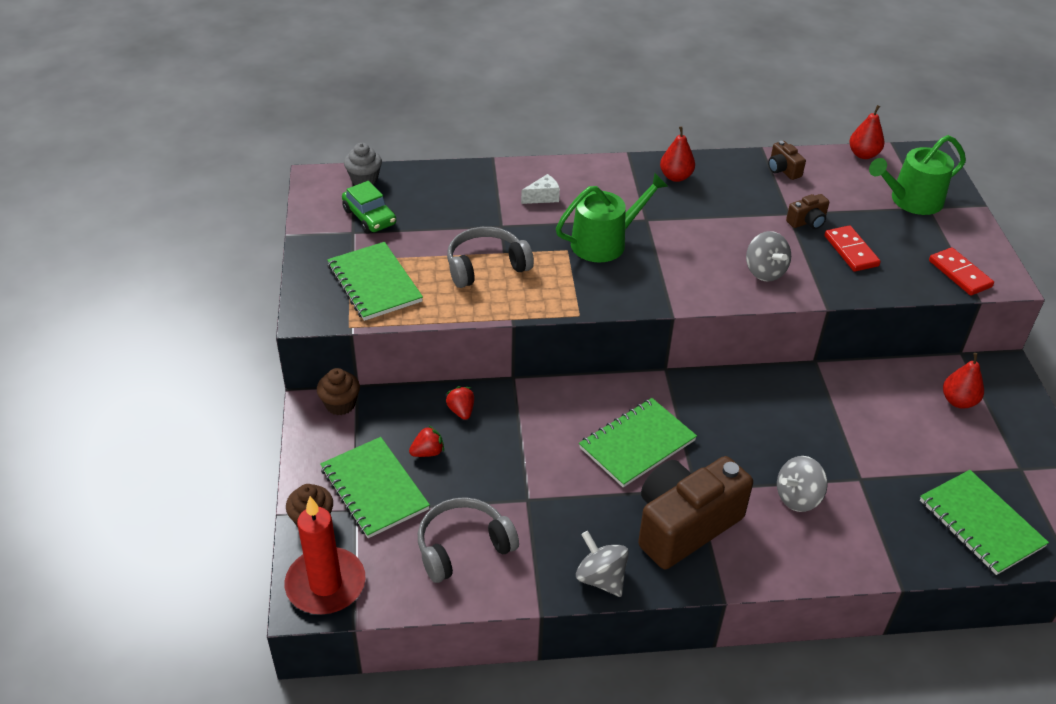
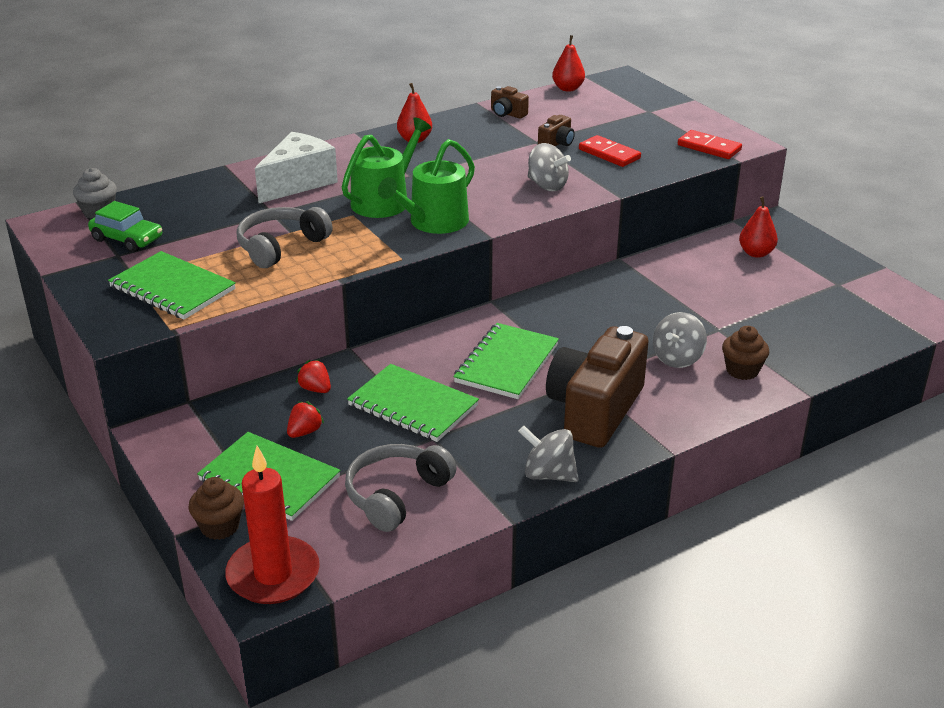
camera: 25 degrees left, 10 degrees down
brown cupcake [317,368,360,415] -> brown cupcake moved to [722,326,769,380]
white cheese [521,174,560,204] -> white cheese [255,132,338,203], size x2.12
green watering can [869,135,966,215] -> green watering can moved to [378,139,475,234]
green notebook [920,470,1049,575] -> green notebook moved to [347,364,479,442]

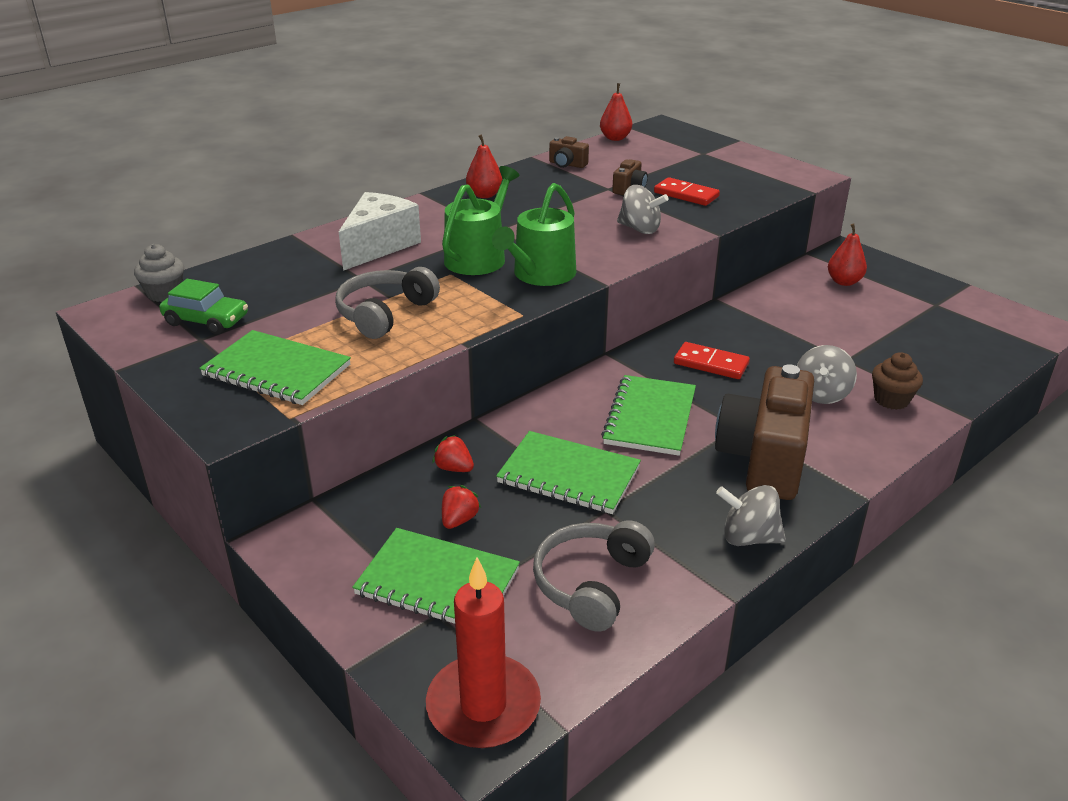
camera: 10 degrees left, 0 degrees up
brown cupcake [188,477,244,540] -> none
red domino [678,130,742,159] -> red domino moved to [674,342,750,379]

